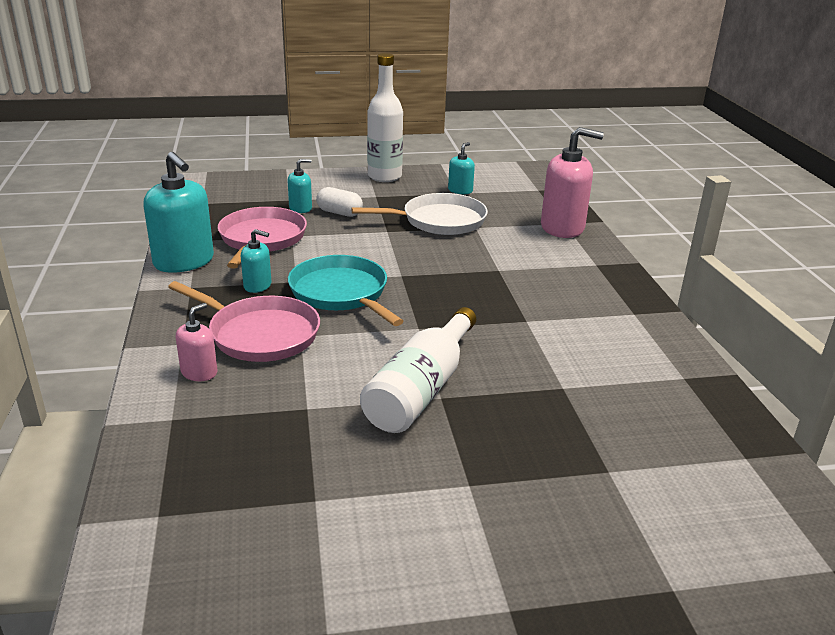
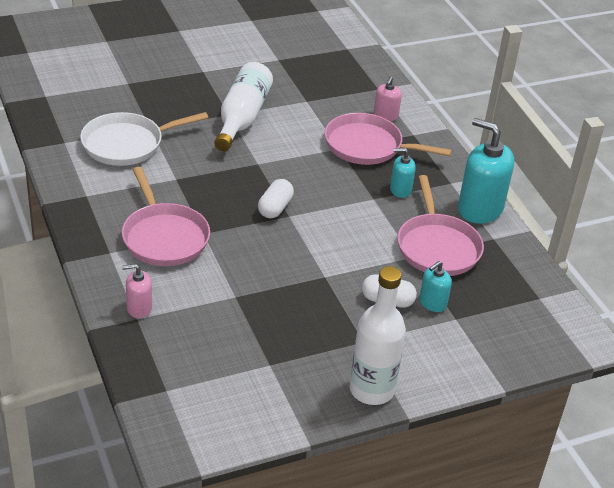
camera: 165 degrees right, 10 degrees up
turquoise pan [288,255,403,326] -> none
white pan [351,193,488,235] -> white pan moved to [80,112,208,166]
turquoise soap dispenser [448,142,475,194] -> none
pink soap dispenser [541,127,604,238] -> pink soap dispenser [122,264,152,318], size x0.51
none -> pink pan [122,167,210,266]
none -> white capsule [258,179,294,218]

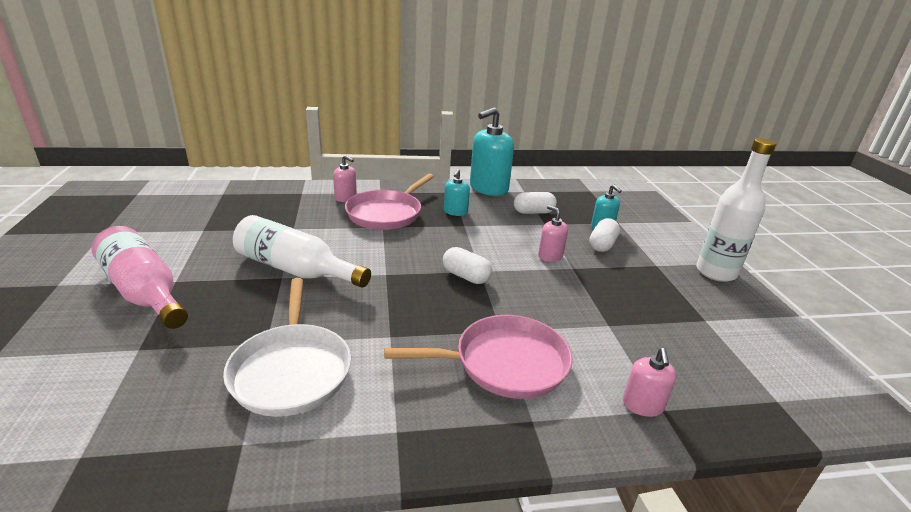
camera: 75 degrees left, 10 degrees down
pink pan [397,175,484,276] -> white capsule [514,192,557,214]
none -> pink bottle [91,226,188,329]
none -> pink soap dispenser [538,205,568,262]

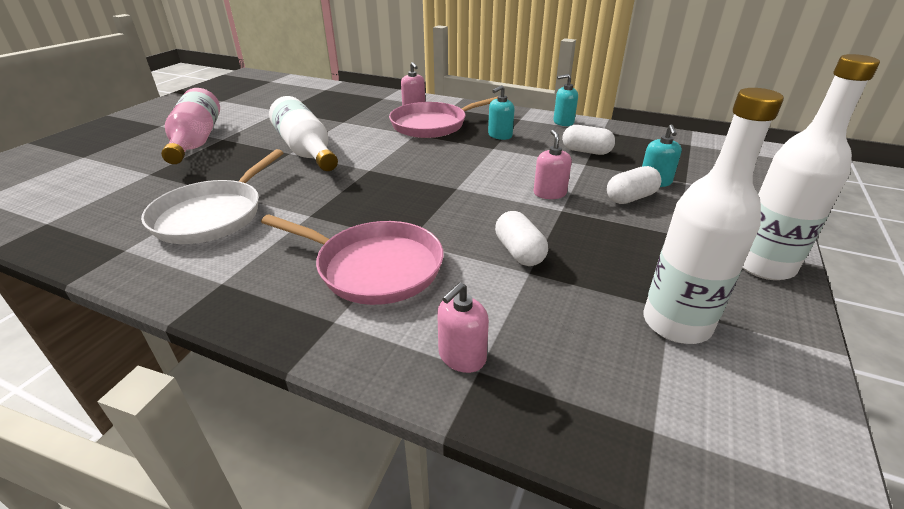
camera: 35 degrees right, 5 degrees up
white capsule [443,247,492,284] -> white capsule moved to [495,211,548,266]
turquoise soap dispenser [470,107,514,196] -> turquoise soap dispenser [553,74,578,126], size x0.51
none -> white bottle [643,88,784,344]

